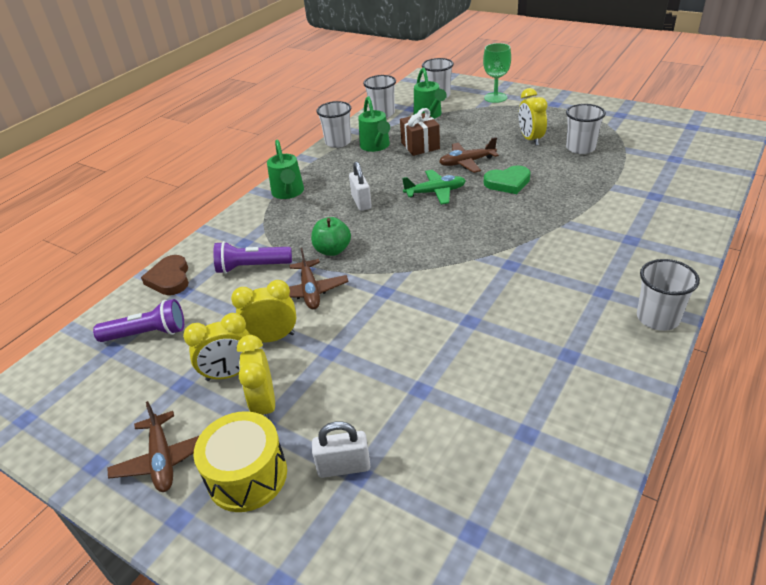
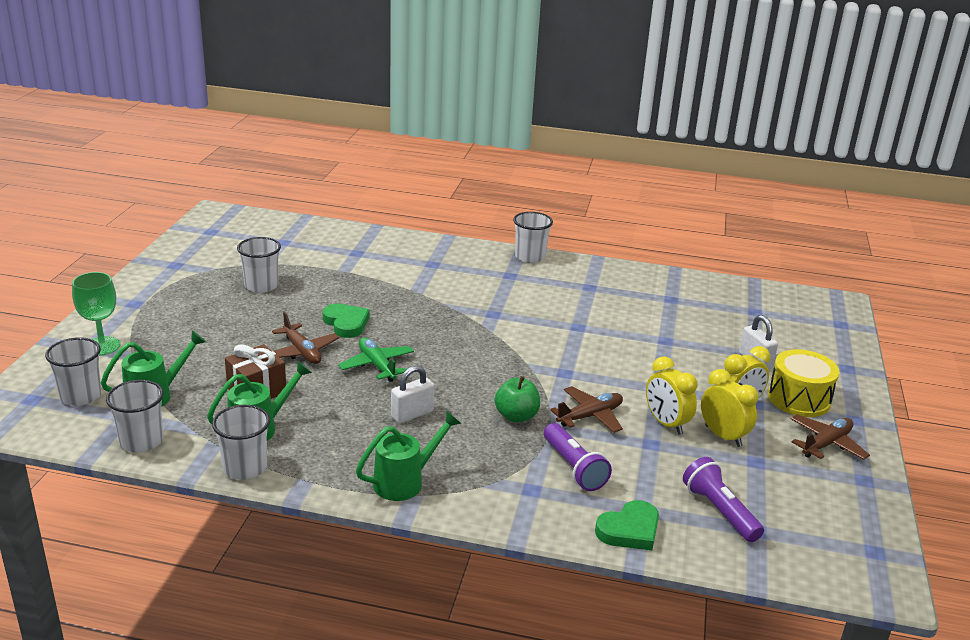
camera: 115 degrees left, 10 degrees down
brown heart [141,255,189,295] -> green heart [595,500,659,550]
yellow clock [519,88,547,146] -> none

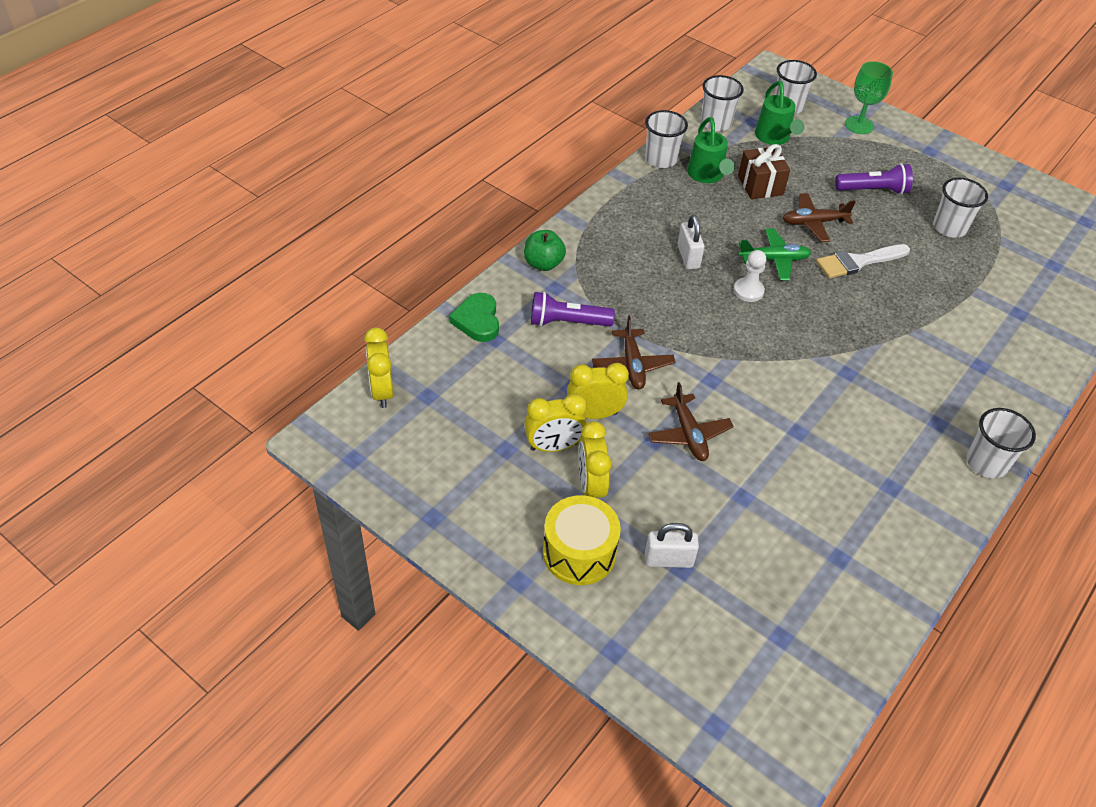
camera: 115 degrees right, 20 degrees up
green heart [323,303,369,338] -> white brush [816,244,910,278]
green watering can [356,411,462,501] -> none
green apple [495,376,540,423] -> green apple moved to [524,230,566,271]
purple flashlight [683,457,764,542] -> purple flashlight moved to [835,163,913,195]
brown plane [791,414,870,460] -> brown plane moved to [648,382,734,461]
none -> yellow clock [364,327,393,408]
none -> white pawn [734,250,766,302]

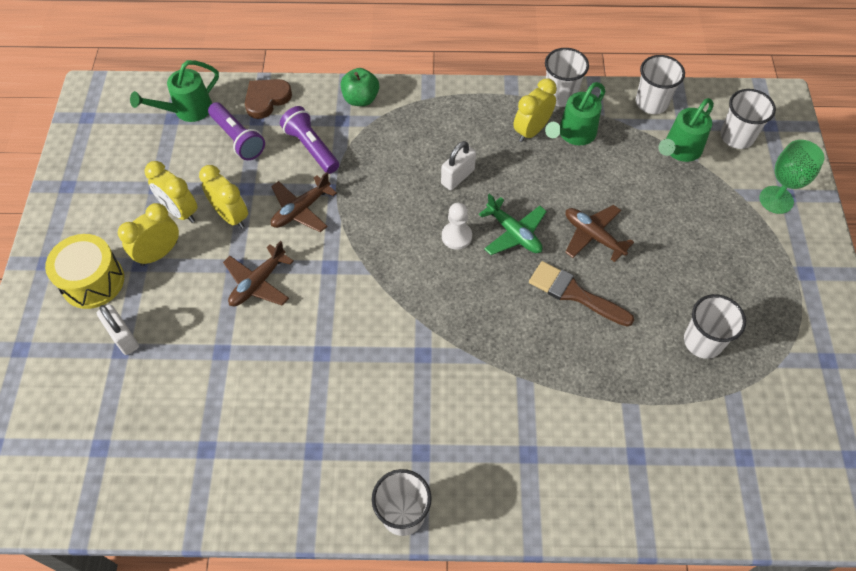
camera: 55 degrees right, 10 degrees up
yellow clock [364,327,393,408] -> yellow clock moved to [513,78,557,142]
green heart [449,293,499,342] -> brown heart [245,79,292,119]
brown gift [738,144,790,199] -> none
white brush [816,244,910,278] -> brown brush [529,261,634,326]
purple flashlight [835,163,913,195] -> purple flashlight moved to [208,102,265,160]
none -> green watering can [130,60,219,122]

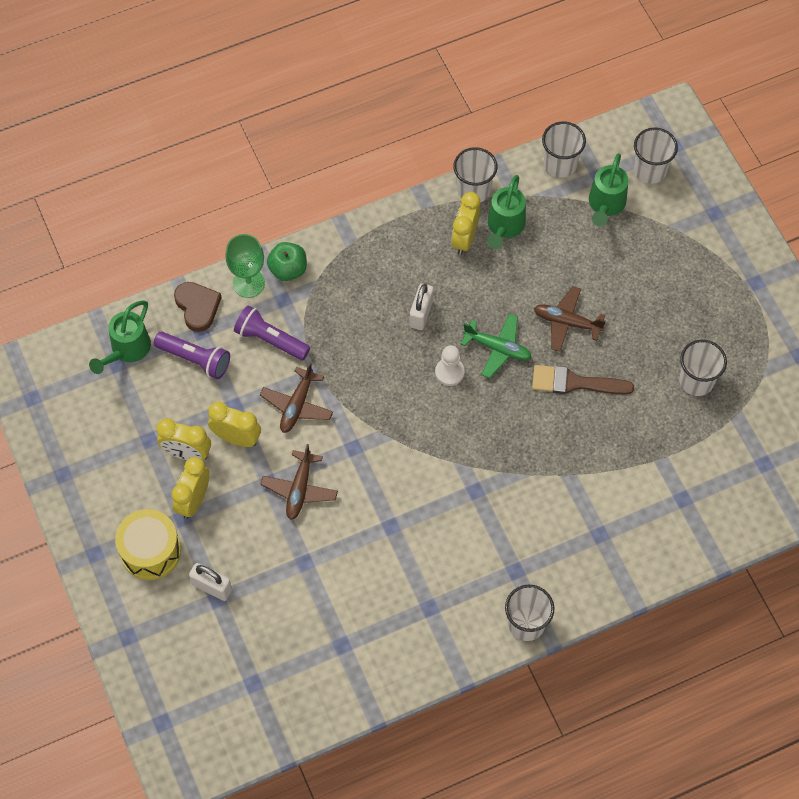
camera: 25 degrees left, 5 degrees up
brown heart [245,79,292,119] -> brown heart turned 135 degrees clockwise [174,282,222,332]
green goblet [759,140,824,214] -> green goblet moved to [225,234,265,298]

